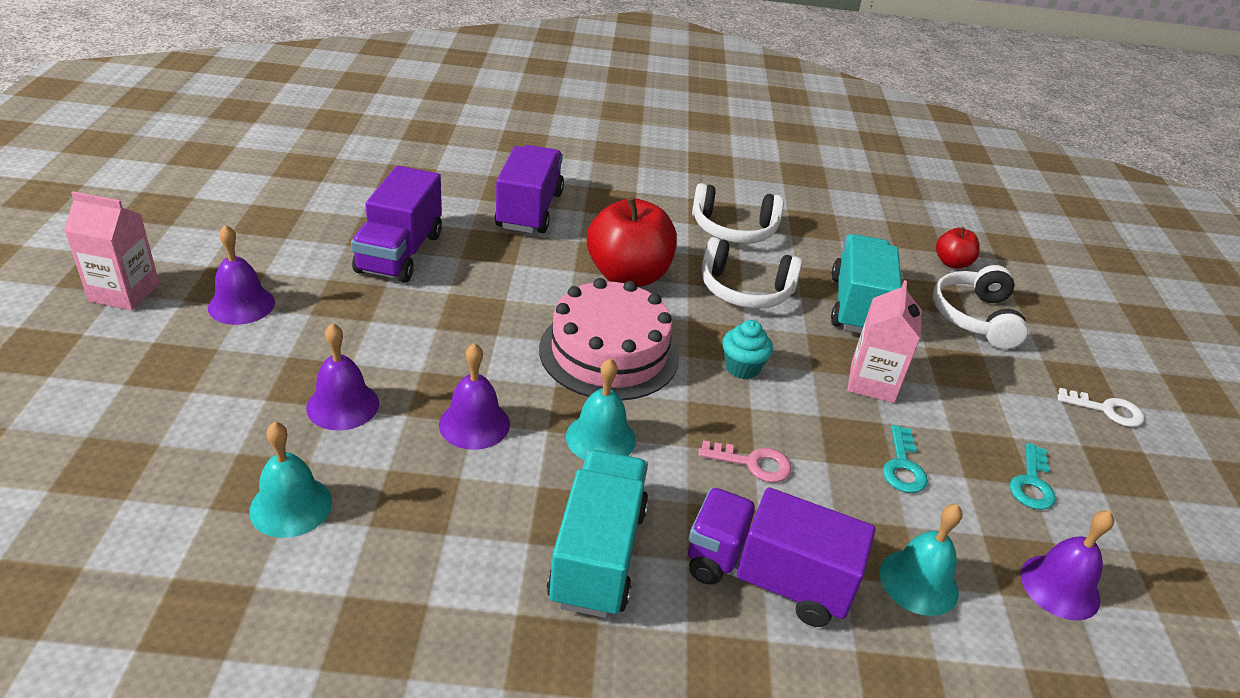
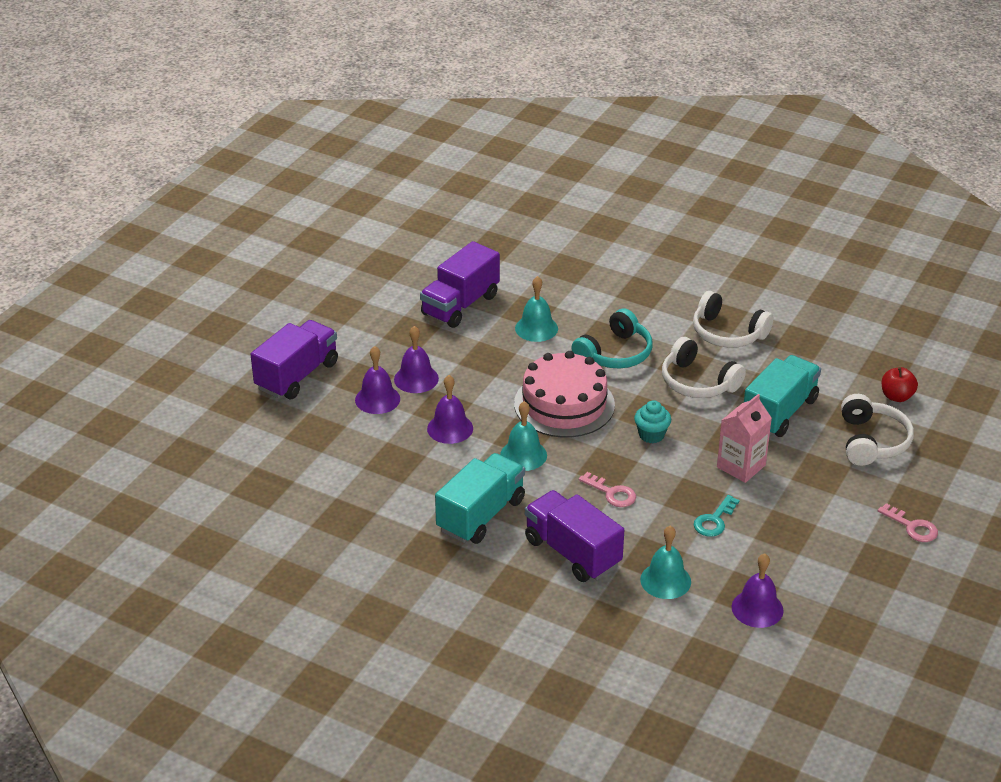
camera: 30 degrees right, 0 degrees up
pink carton [64,191,159,310] -> none
purple bell [208,225,275,325] -> purple bell moved to [394,326,439,393]
turquoise bell [249,422,332,538] -> turquoise bell moved to [515,276,558,342]
purple truck [495,145,564,233] -> purple truck moved to [251,320,338,399]
red apple [587,196,677,287] -> turquoise headphones [571,308,653,369]
white headphones [933,265,1028,349] -> white headphones turned 150 degrees clockwise [841,394,914,466]
turquoise key [1010,443,1056,510] -> none
white key [1058,388,1144,427] -> pink key [878,503,938,542]

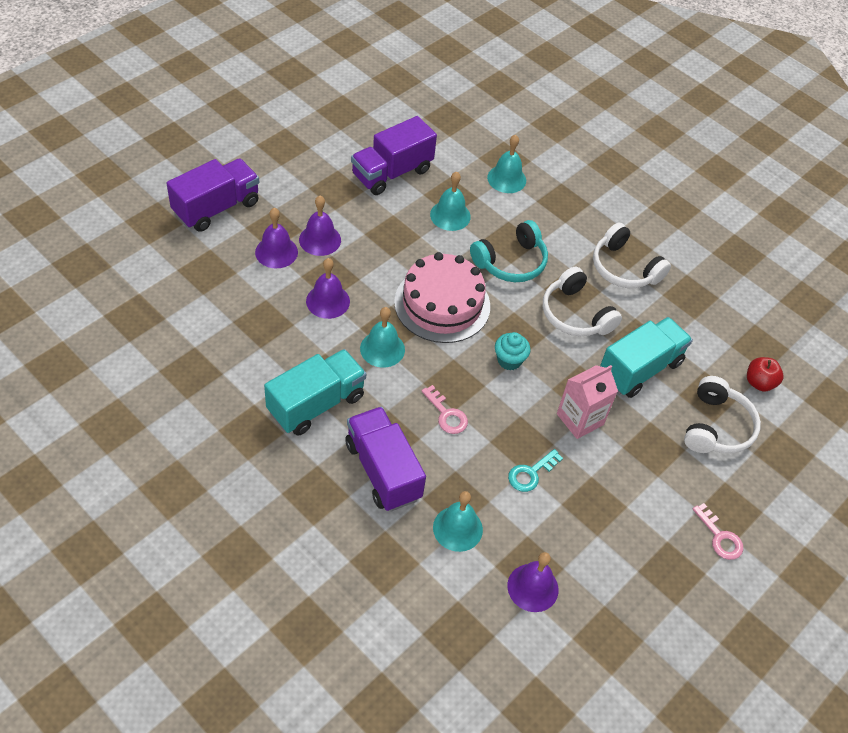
camera: 10 degrees right, 15 degrees up
none -> turquoise bell [487,135,526,193]

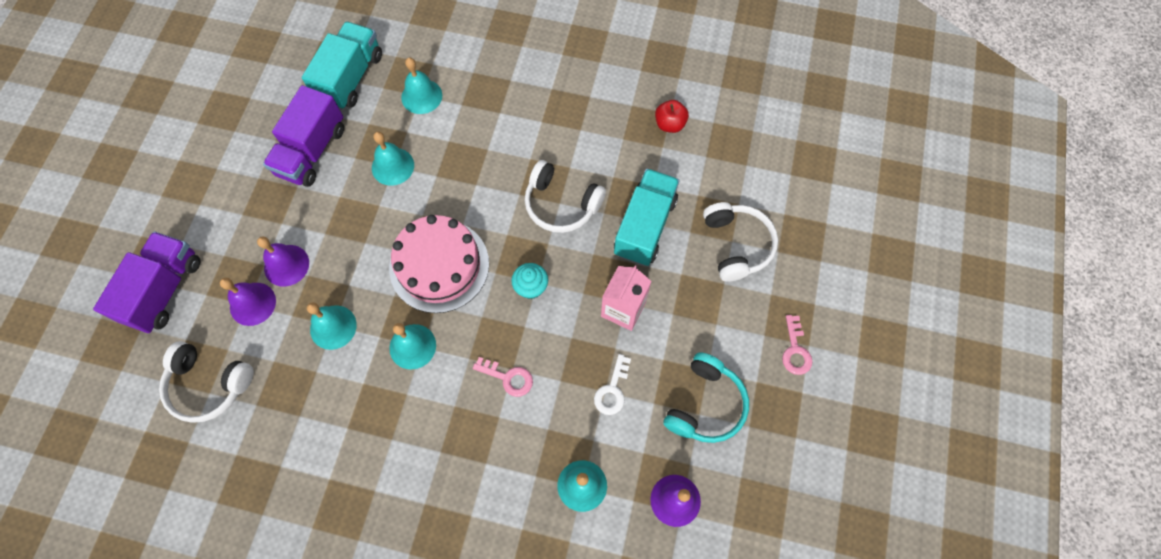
camera: 25 degrees left, 15 degrees up
turquoise truck [264,349,366,436] -> turquoise truck moved to [302,22,382,110]
purple bell [306,258,350,319] -> turquoise bell [307,302,357,350]
purple truck [345,407,426,511] -> none
turquoise headphones [470,220,548,282] -> turquoise headphones moved to [663,352,749,443]
turquoise key [508,449,563,492] -> white key [594,354,631,415]
white headphones [593,222,671,288] -> white headphones moved to [159,341,254,423]
pink key [693,503,743,560] -> pink key turned 60 degrees clockwise [782,315,813,375]
red apple [747,357,783,391] -> red apple moved to [655,100,689,133]

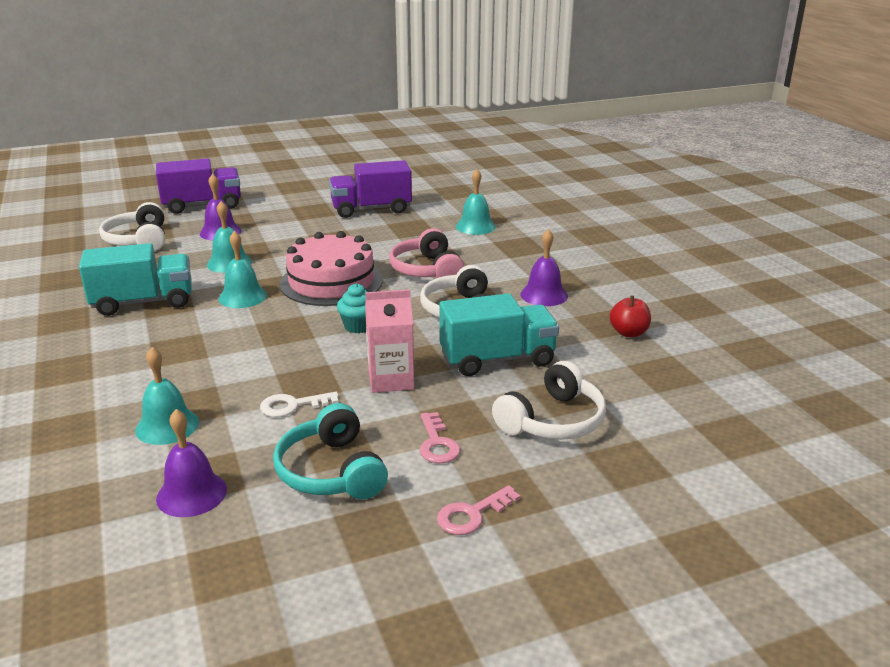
camera: 55 degrees right, 40 degrees down
purple bell [257,236,309,287] -> purple bell moved to [520,229,568,306]
turquoise truck [302,22,382,110] -> turquoise truck moved to [79,243,191,316]
turquoise bell [372,132,414,186] -> none
pink key [473,357,533,397] -> pink key moved to [420,412,460,463]
turquoise headphones [663,352,749,443] -> turquoise headphones turned 75 degrees clockwise [273,403,388,499]
none -> pink headphones [389,228,464,278]

